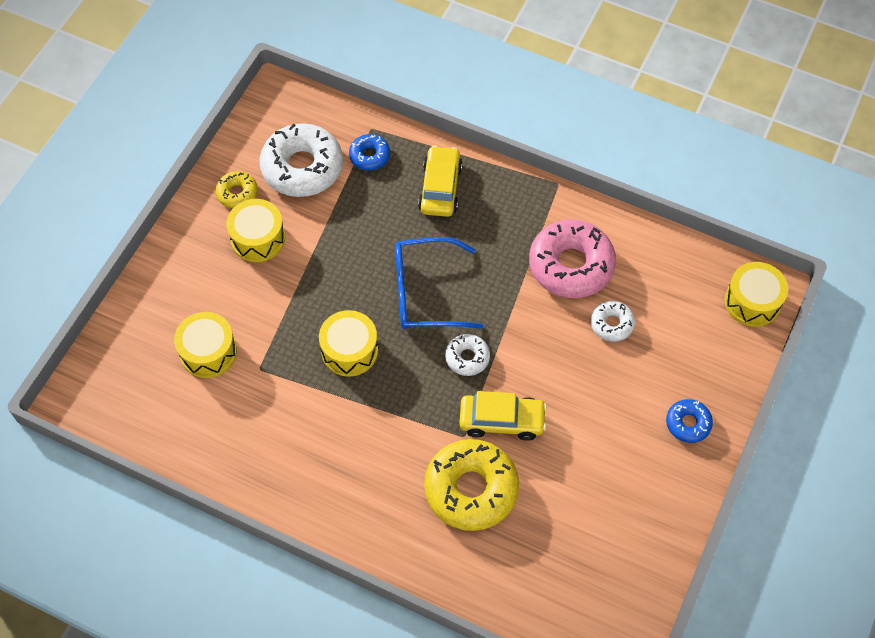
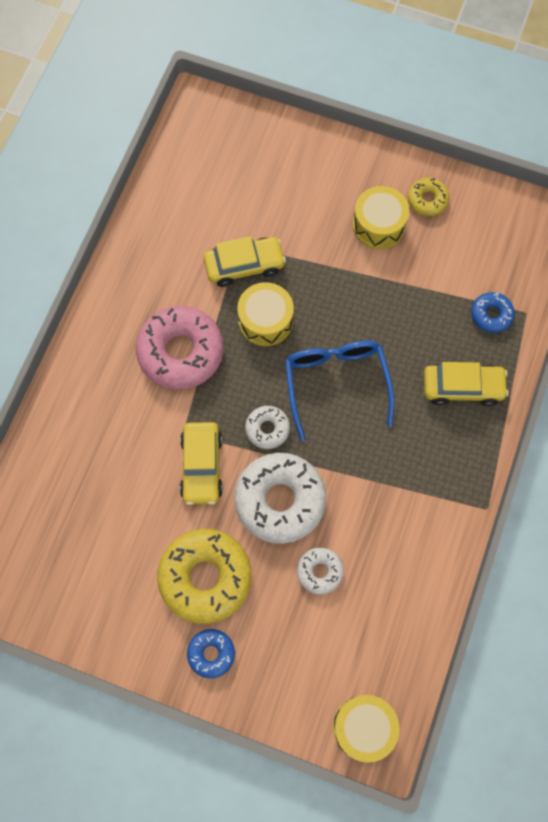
camera: 85 degrees right, 10 degrees up
yellow drum [174,312,237,378] -> none
white donut [260,123,343,197] -> white donut moved to [234,453,326,544]
yellow donut [424,439,519,531] -> yellow donut moved to [157,529,252,624]
pink donut [529,220,616,298] -> pink donut moved to [136,306,223,390]
none -> yellow car [203,236,286,287]

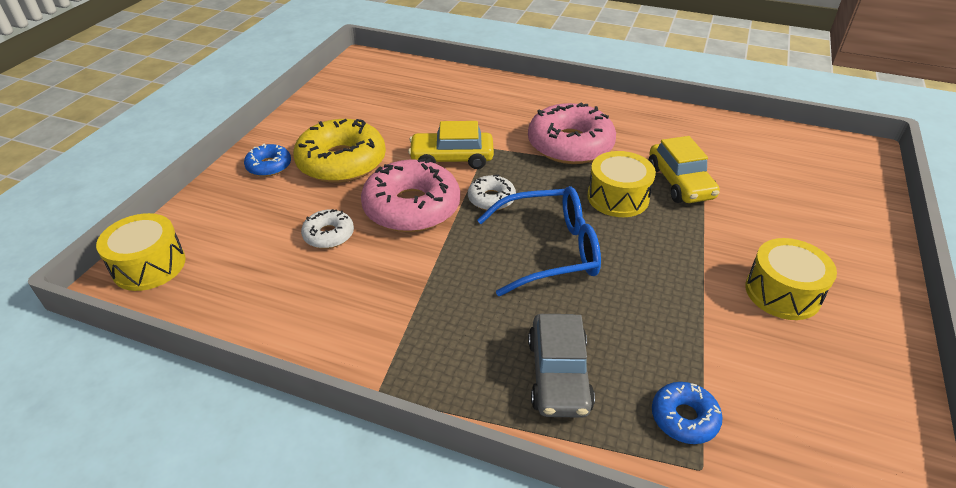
camera: 90 degrees right, 30 degrees down
white donut [234,453,326,544] -> pink donut [361,158,460,232]
yellow donut [408,178,449,216] -> none
yellow car [424,362,509,406] -> grey car [528,314,595,418]

